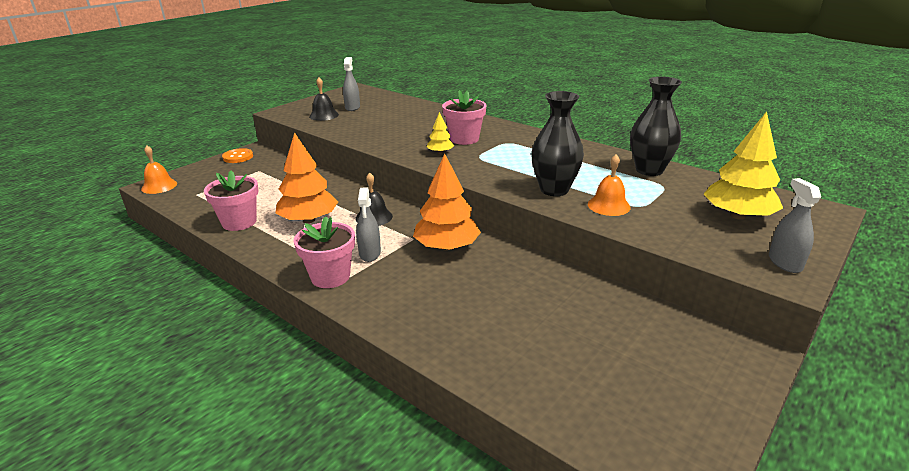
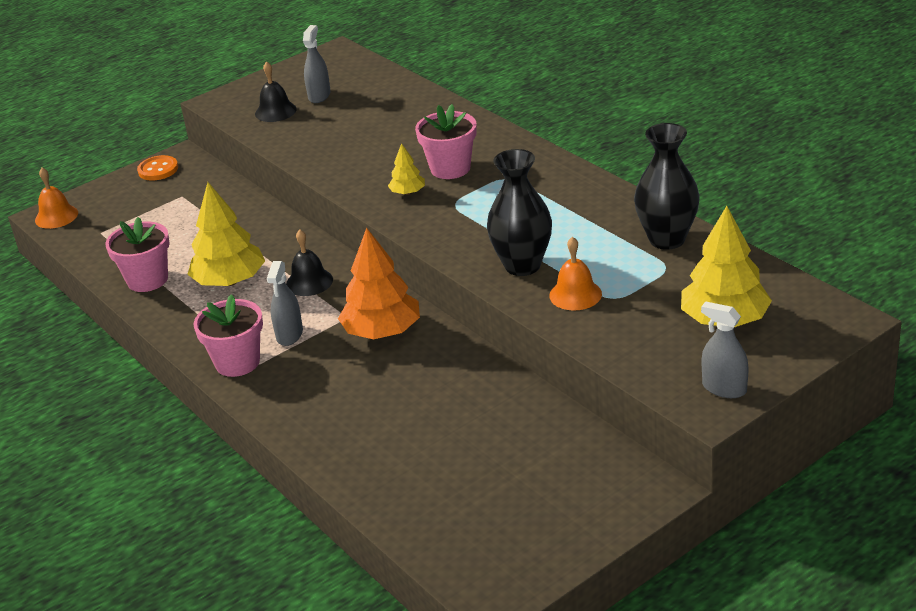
camera: 15 degrees right, 5 degrees up
orange tree [275,132,338,223] -> yellow tree [187,182,265,286]
grey spray bottle [769,178,821,273] -> grey spray bottle turned 60 degrees counterclockwise [701,302,748,398]

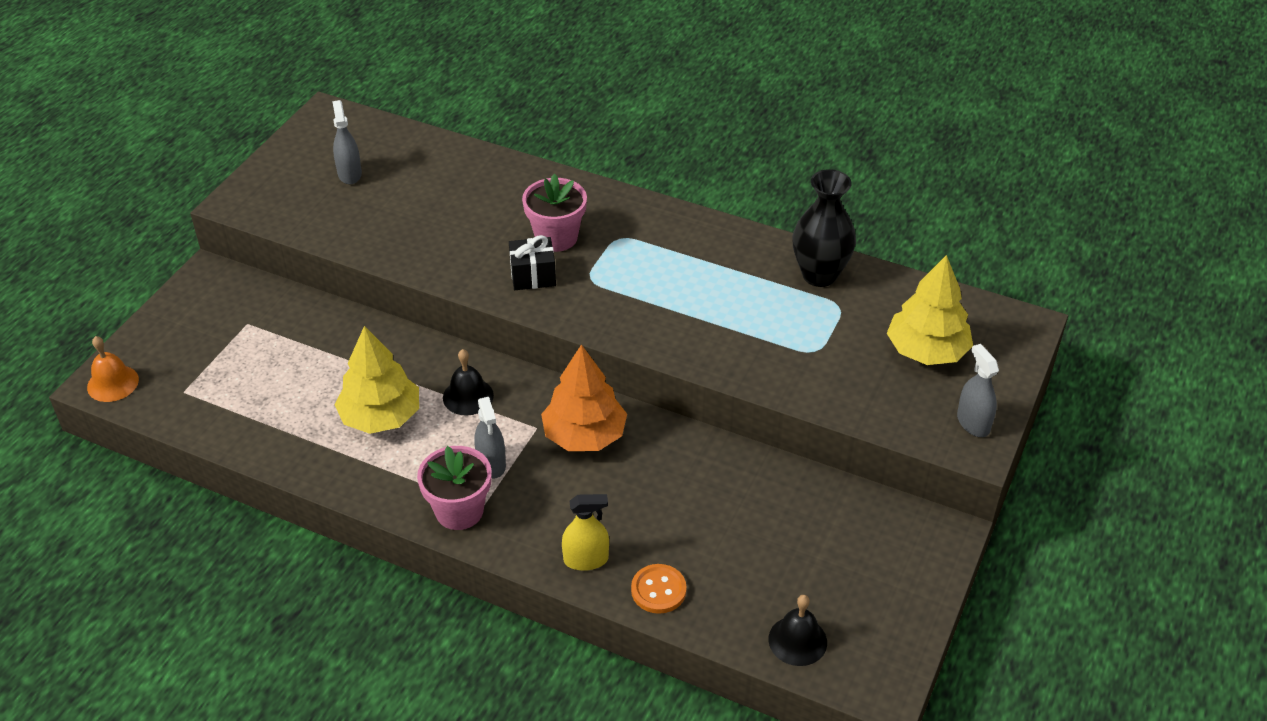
camera: 30 degrees left, 10 degrees up
pink flower pot [105,217,170,292] -> none
orange button [137,155,178,181] -> orange button moved to [631,564,687,614]
black bell [255,61,297,122] -> black bell moved to [769,595,827,666]
yellow tree [388,143,425,195] -> black gift [509,235,556,290]
black vase [487,149,552,276] -> none
orange bell [549,237,602,311] -> none
grey spray bottle [701,302,748,398] -> grey spray bottle turned 60 degrees clockwise [957,344,999,437]
none -> yellow spray bottle [562,494,609,571]

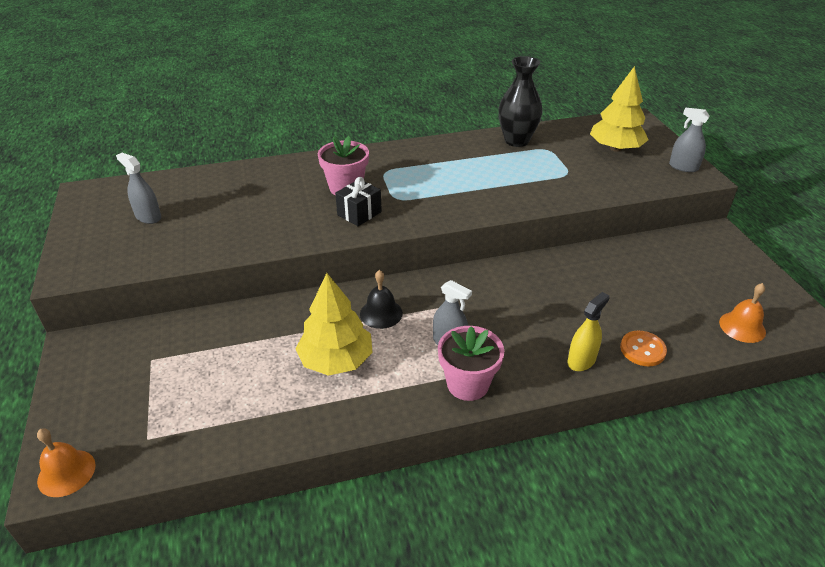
camera: 40 degrees left, 5 degrees down
orange tree [541,344,627,451] -> none
black bell [769,595,827,666] -> orange bell [719,283,766,343]

